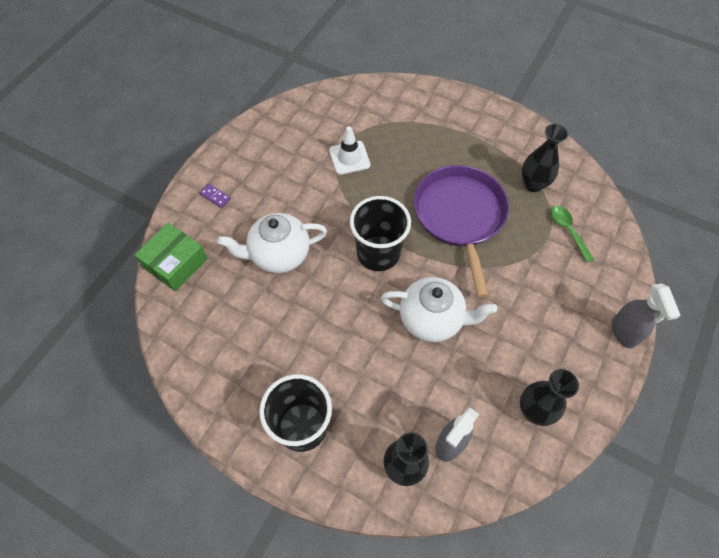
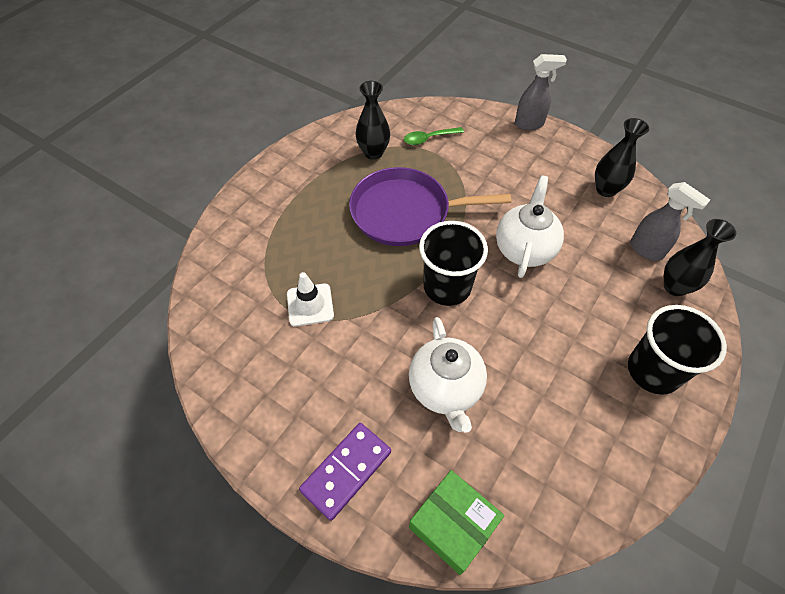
camera: 85 degrees left, 5 degrees down
purple domino [200,183,231,208] -> purple domino [299,423,391,521], size x2.15

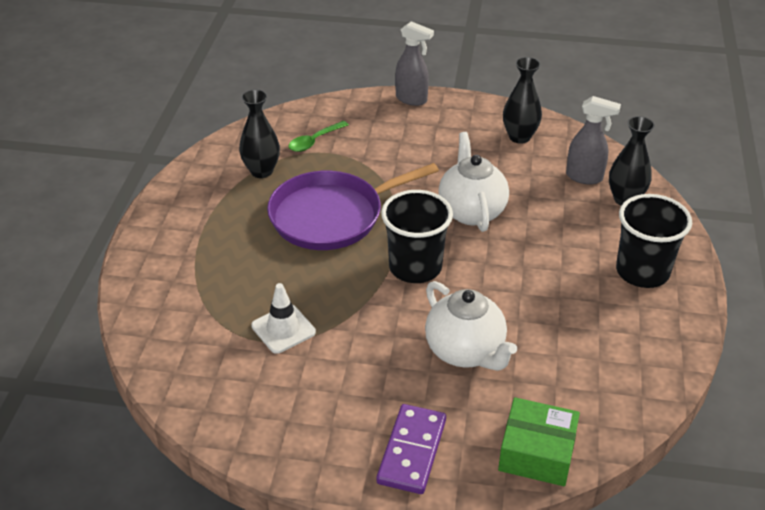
camera: 25 degrees left, 15 degrees down
grey spray bottle [515,54,567,130] -> grey spray bottle turned 60 degrees clockwise [395,21,434,106]

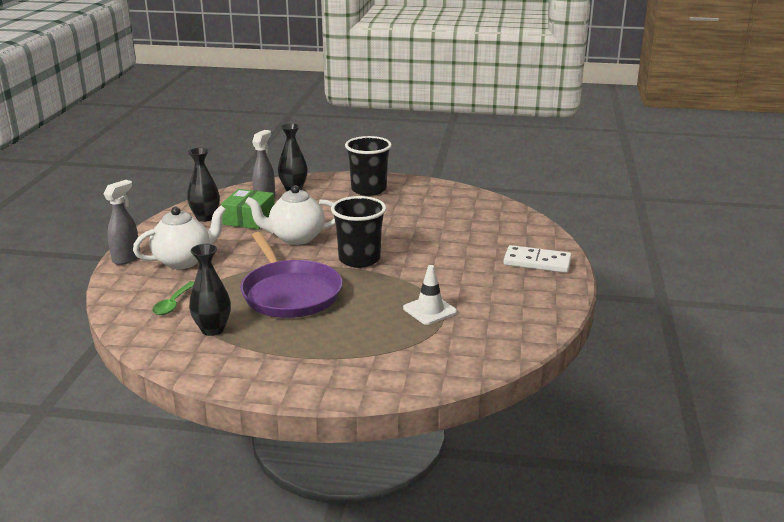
camera: 90 degrees left, 15 degrees down
green spoon [288,121,349,152] -> green spoon turned 60 degrees clockwise [152,281,195,315]
purple domino [376,404,446,494] -> white domino [504,245,572,273]
white teapot [425,281,517,371] -> white teapot moved to [133,206,226,269]
green box [498,397,580,486] -> green box moved to [221,189,275,229]

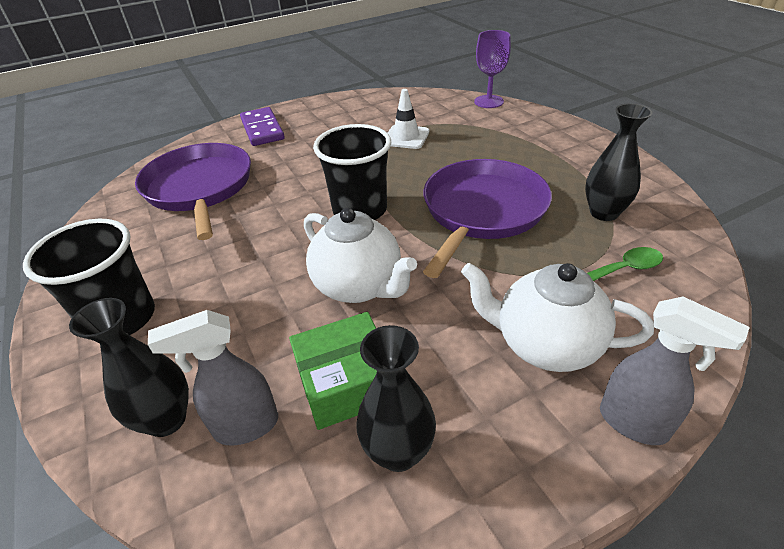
camera: 125 degrees left, 15 degrees up
grey spray bottle [104,180,140,265] -> grey spray bottle turned 135 degrees counterclockwise [600,297,750,445]
white domino [504,245,572,273] -> purple domino [240,107,285,146]
none -> purple pan [135,143,251,240]
none -> purple goblet [474,30,511,108]

